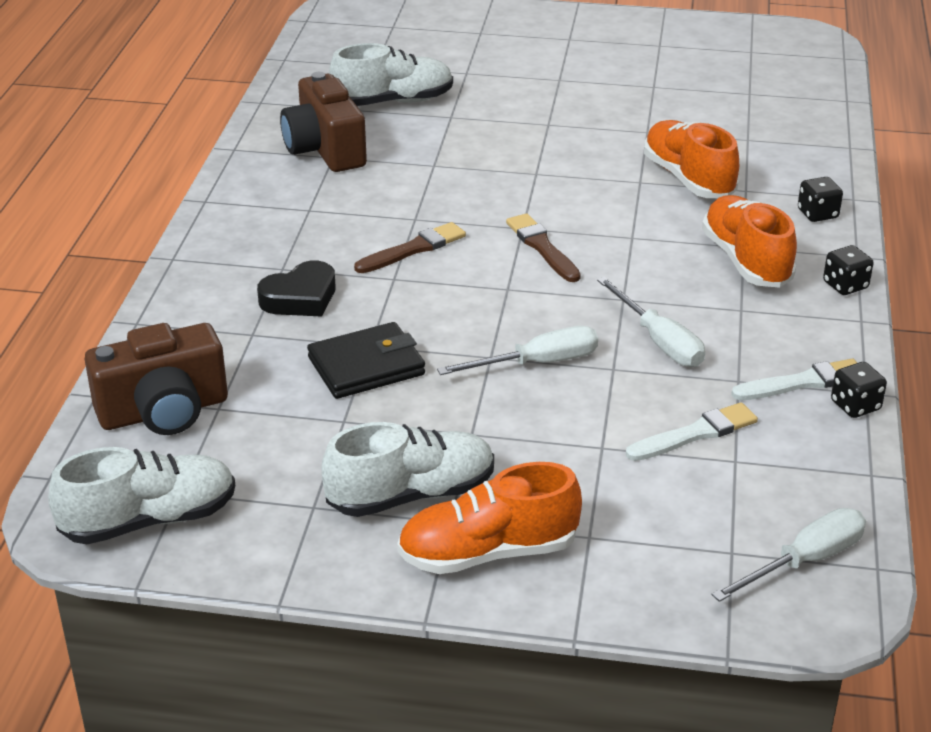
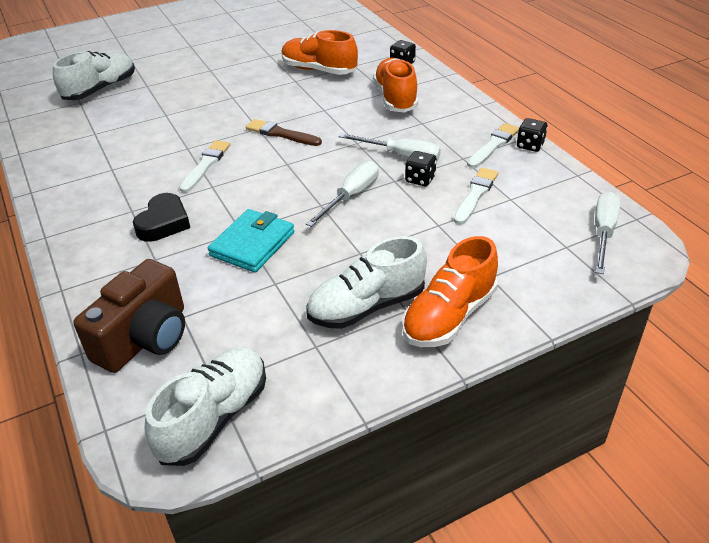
camera: 35 degrees left, 5 degrees up
brown camera [280,72,367,172] -> none
black wallet [307,322,425,399] -> turquoise wallet [208,209,294,273]
white shoe [321,422,494,517] -> white shoe turned 150 degrees counterclockwise [306,236,427,329]
brown brush [354,222,466,273] -> white brush [179,140,230,193]
orange shoe [702,195,797,287] -> orange shoe turned 45 degrees clockwise [373,58,418,113]
black dice [823,245,874,295] -> black dice moved to [405,151,437,186]

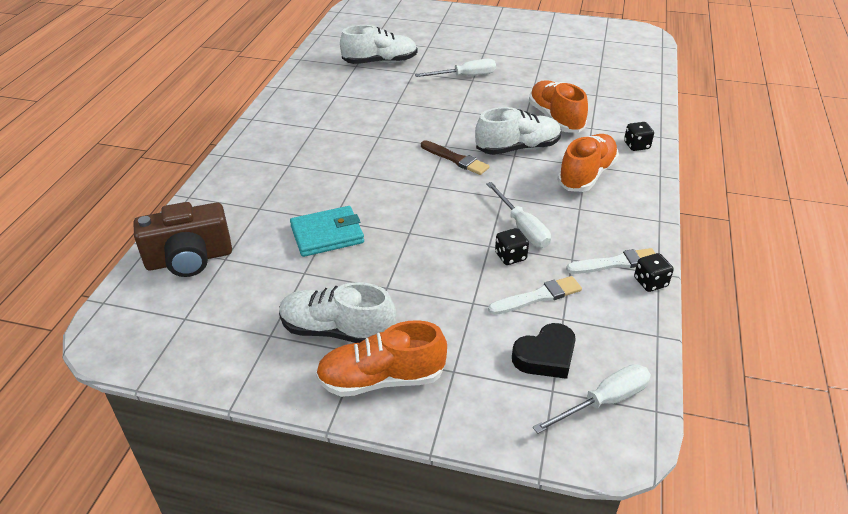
camera: 40 degrees right, 0 degrees up
black heart [133,193,190,242] -> black heart moved to [512,323,576,379]
white shoe [145,347,266,466] -> white shoe moved to [475,107,561,155]
white brush [179,140,230,193] -> none
brown brush [246,119,322,146] -> brown brush turned 150 degrees clockwise [421,140,490,175]
white screwdriver [306,161,379,227] -> white screwdriver moved to [415,59,496,77]

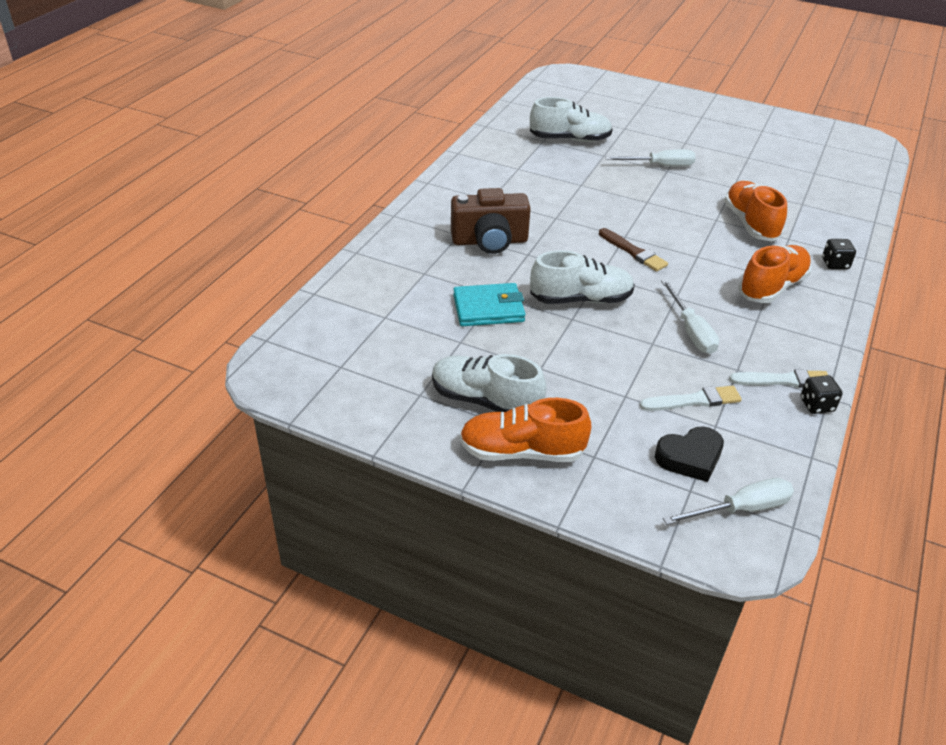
camera: 10 degrees right, 0 degrees up
brown camera [134,202,232,277] -> brown camera moved to [451,188,531,254]
white shoe [475,107,561,155] -> white shoe moved to [530,250,635,304]
black dice [495,228,529,265] -> none

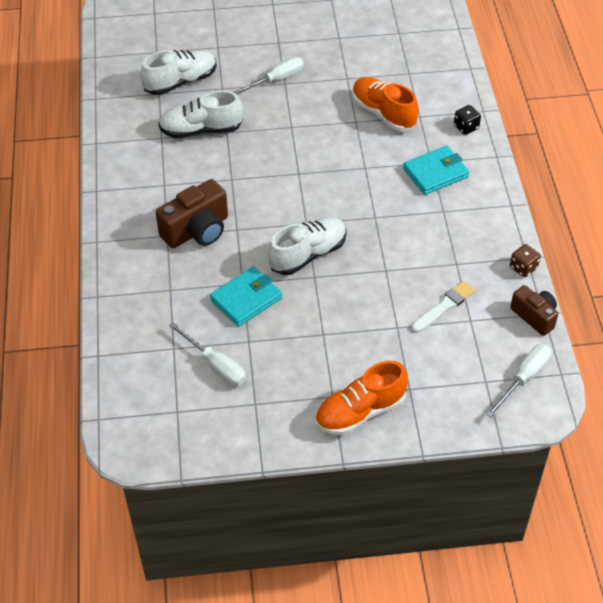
camera: 30 degrees left, 10 degrees up
white shoe [432,354,546,412] -> white shoe moved to [158,91,243,138]
brown brush [599,228,668,271] -> none
black heart [655,427,724,482] -> none
white screwdriver [661,280,719,354] -> white screwdriver moved to [169,322,246,386]
white brush [729,369,828,388] -> none
orange shoe [738,245,812,303] -> turquoise wallet [403,146,469,195]
black dice [800,375,843,414] -> brown dice [510,244,541,277]
none -> brown camera [510,285,558,336]

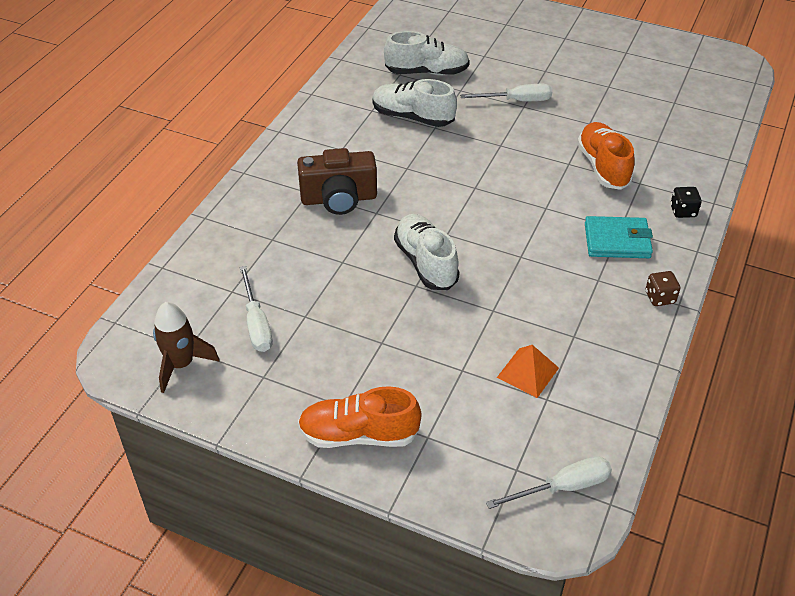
camera: 30 degrees right, 5 degrees down
turquoise wallet [210,266,282,327] -> none
white shoe [268,217,347,275] -> white shoe turned 105 degrees counterclockwise [394,214,460,290]
white brush [411,281,475,333] -> orange pyramid [497,345,559,398]
brown dice [510,244,541,277] -> brown dice moved to [645,271,680,306]
brown camera [510,285,558,336] -> none
none -> brown rocket [153,302,220,393]

